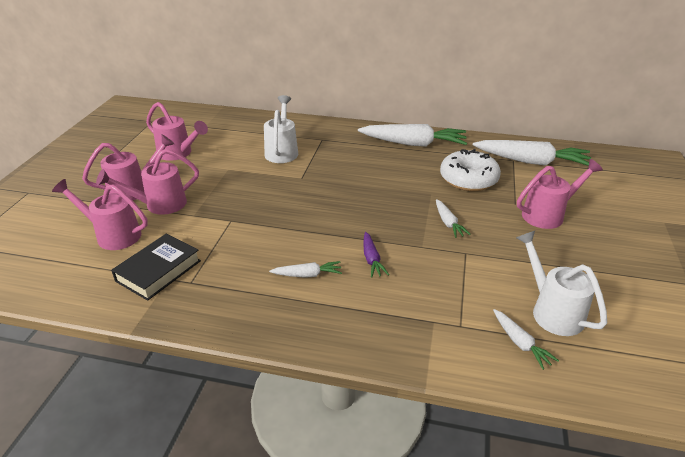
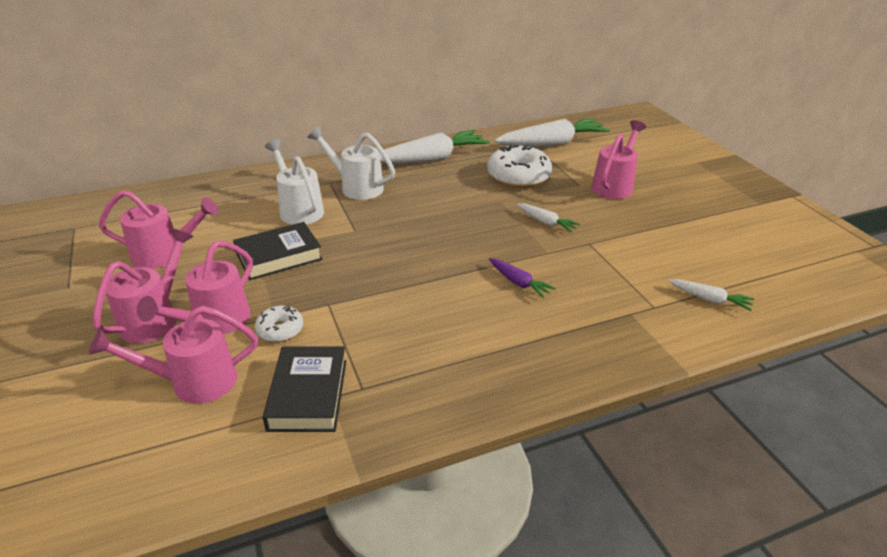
camera: 35 degrees left, 0 degrees up
white carrot [269,261,342,278] -> none
white watering can [516,231,607,336] -> white watering can moved to [307,127,395,200]
none -> black book [233,222,322,280]
none -> white donut [255,306,303,342]

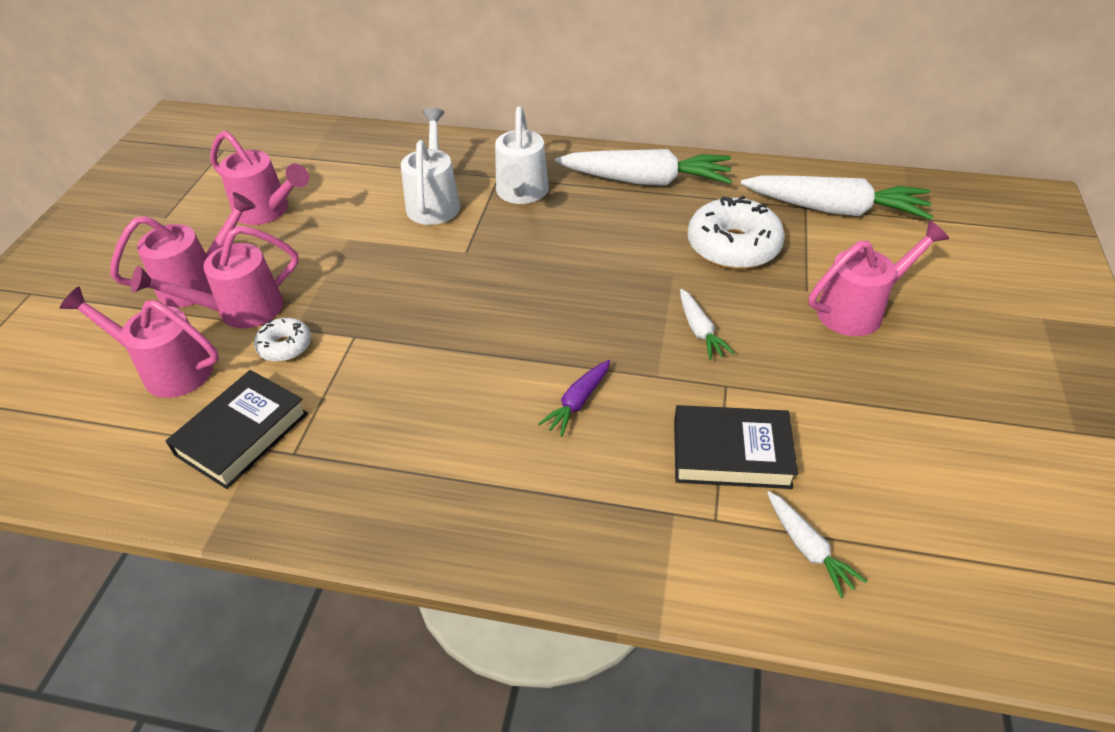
camera: 35 degrees right, 10 degrees up
black book [233,222,322,280] -> black book moved to [674,405,798,489]
white watering can [307,127,395,200] -> white watering can turned 150 degrees counterclockwise [495,107,549,204]
purple carrot [489,258,556,298] -> purple carrot turned 45 degrees clockwise [538,360,610,437]

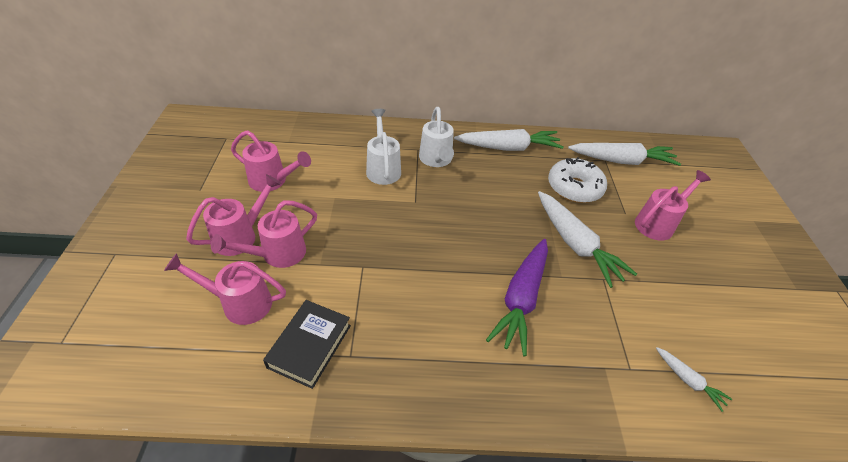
camera: 15 degrees left, 0 degrees up
white donut [254,318,311,362] -> none
purple carrot [538,360,610,437] -> purple carrot [486,239,548,356], size x2.10
black book [674,405,798,489] -> none
white carrot [680,289,734,360] -> white carrot [538,191,637,288], size x2.10

